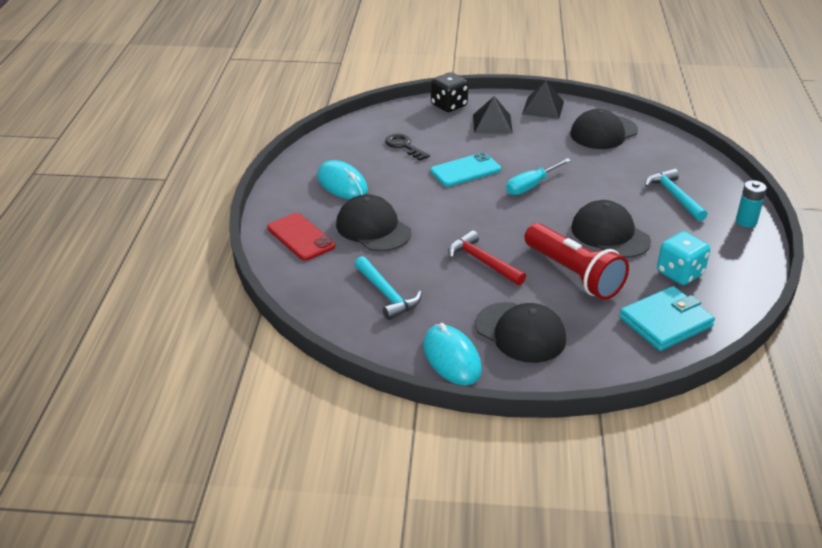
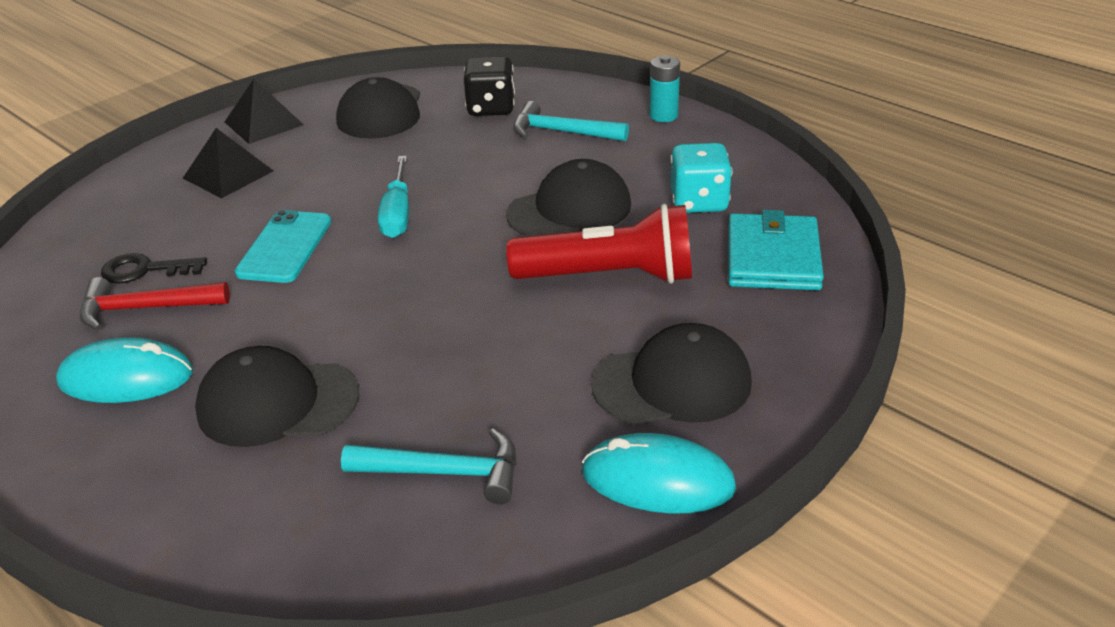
camera: 50 degrees left, 0 degrees up
red phone [267,213,335,261] -> none
black dice [431,72,469,112] -> black dice moved to [464,56,515,116]
red hammer [448,230,526,286] -> red hammer moved to [80,277,230,330]
black cap [571,200,651,258] -> black cap turned 150 degrees clockwise [506,159,631,237]

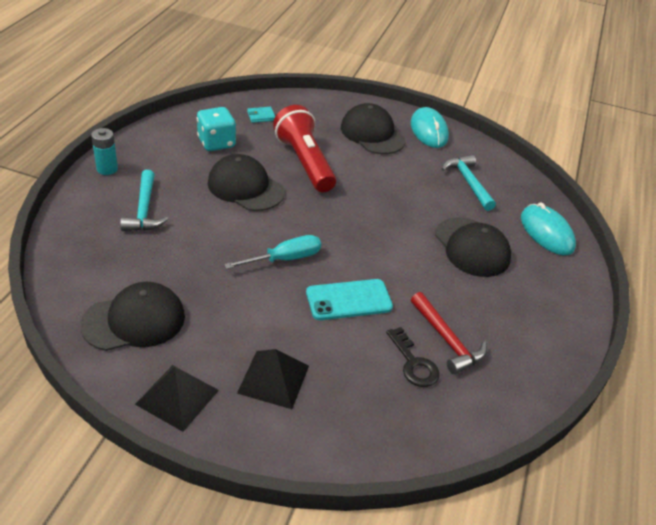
camera: 120 degrees left, 5 degrees up
turquoise mouse [56,337,193,403] -> turquoise mouse moved to [521,202,576,255]
black dice [464,56,515,116] -> none
turquoise wallet [728,210,824,290] -> turquoise wallet [247,107,275,123], size x0.45

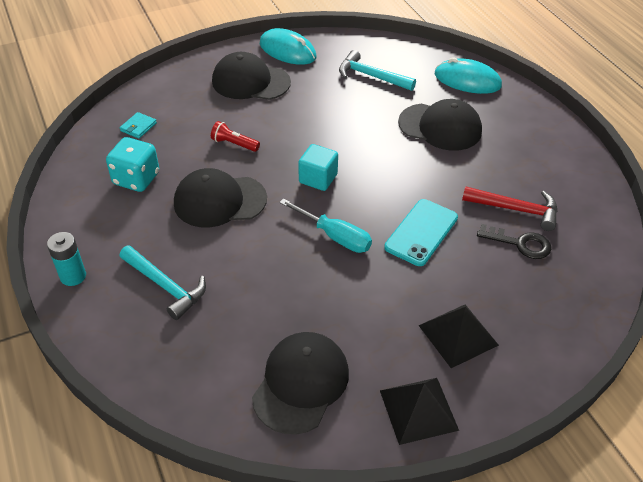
camera: 40 degrees left, 5 degrees up
turquoise screwdriver [224,235,321,269] -> turquoise screwdriver turned 105 degrees clockwise [279,199,372,253]
red flashlight [273,105,336,192] -> red flashlight [211,121,260,152], size x0.44
none -> turquoise cube [298,144,338,191]

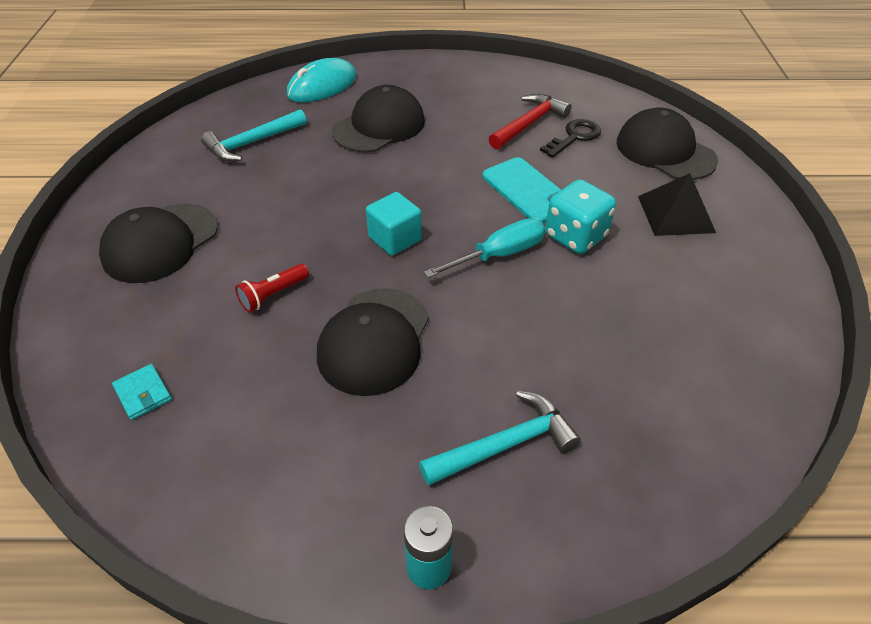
camera: 65 degrees left, 0 degrees up
turquoise dice [106,137,159,192] -> turquoise dice moved to [545,179,616,254]
black cap [252,332,349,435] -> black cap moved to [617,107,718,180]
turquoise mouse [260,28,316,65] -> none
black pyramid [380,378,459,445] -> none

